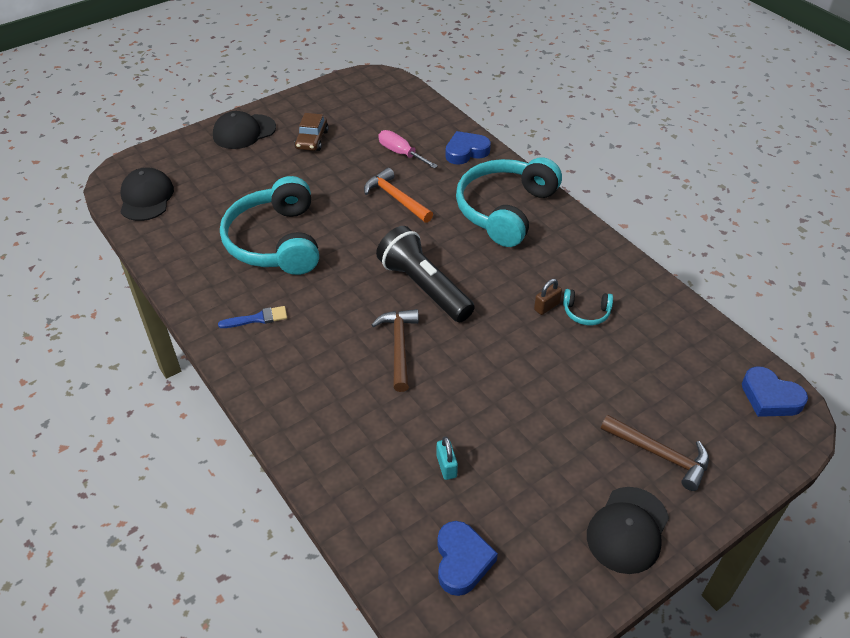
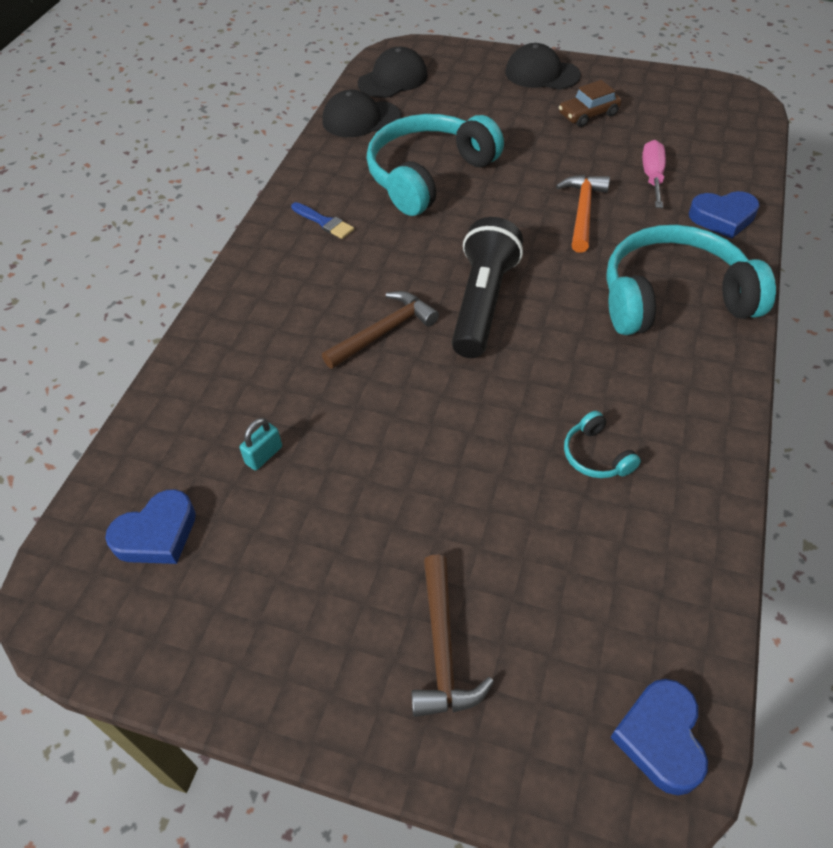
camera: 55 degrees right, 5 degrees up
blue heart [445,131,491,165] -> blue heart turned 150 degrees clockwise [689,191,759,239]
brown padlock [534,279,562,315] -> none
black cap [587,487,669,574] -> black cap moved to [322,90,401,137]

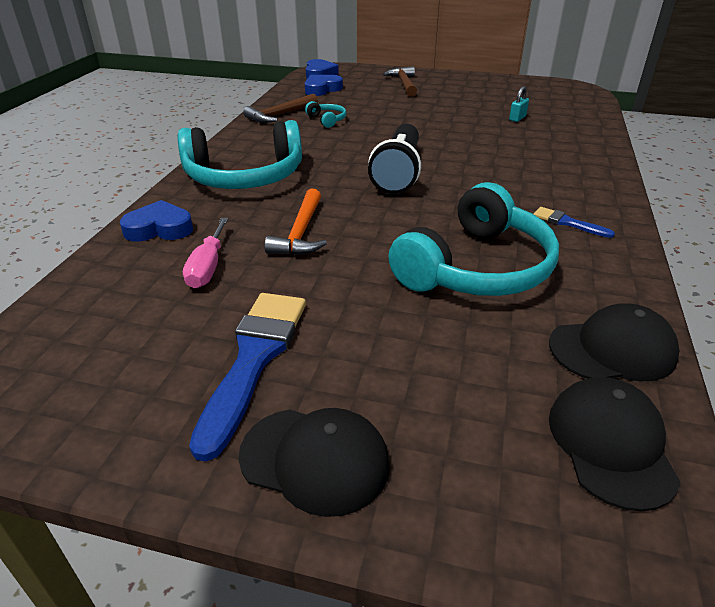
camera: 175 degrees right, 15 degrees down
blue heart [105,489,196,564] -> blue heart moved to [305,75,343,96]
brown hammer [322,291,439,369] -> brown hammer moved to [243,94,318,123]
black cap [358,47,428,98] -> black cap turned 135 degrees clockwise [549,377,681,512]
brown car [559,80,622,127] -> blue brush [189,293,306,462]

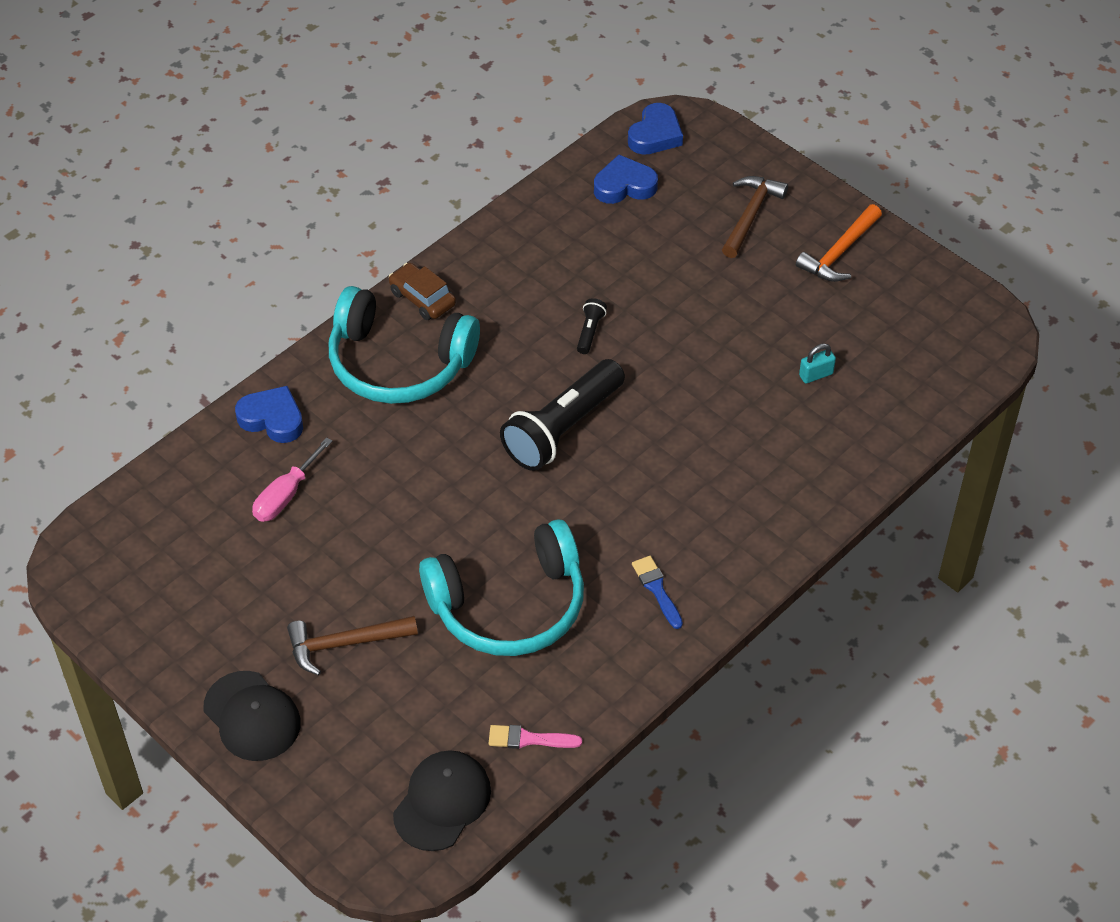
camera: 30 degrees right, 15 degrees up
blue brush [189,293,306,462] -> none
brown hammer [243,94,318,123] -> brown hammer moved to [287,616,418,675]
orange hammer [264,189,327,255] -> orange hammer moved to [796,204,882,282]
turquoise headphones [305,101,346,128] -> none
black cap [549,303,679,381] -> pink brush [488,725,582,749]
none -> brown car [389,263,456,320]
none -> black flashlight [577,298,607,354]

